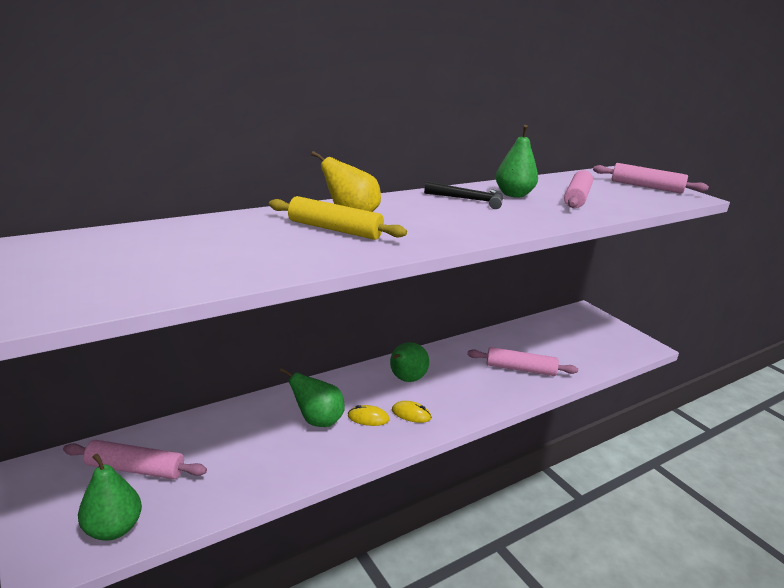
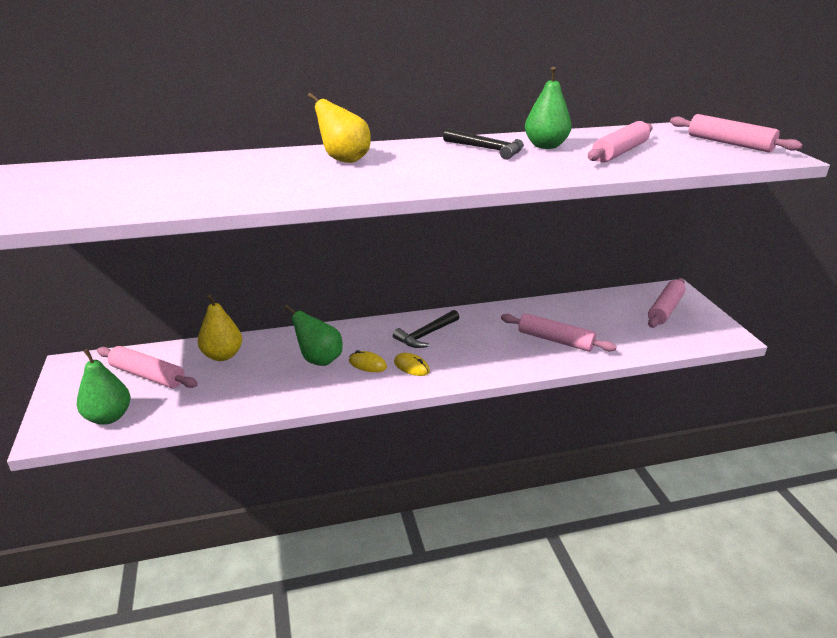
camera: 20 degrees right, 5 degrees up
yellow rolling pin [269,196,407,240] -> none
green pear [390,342,429,382] -> black hammer [393,310,459,348]
none -> yellow pear [198,294,242,361]
none -> pink rolling pin [648,278,686,328]

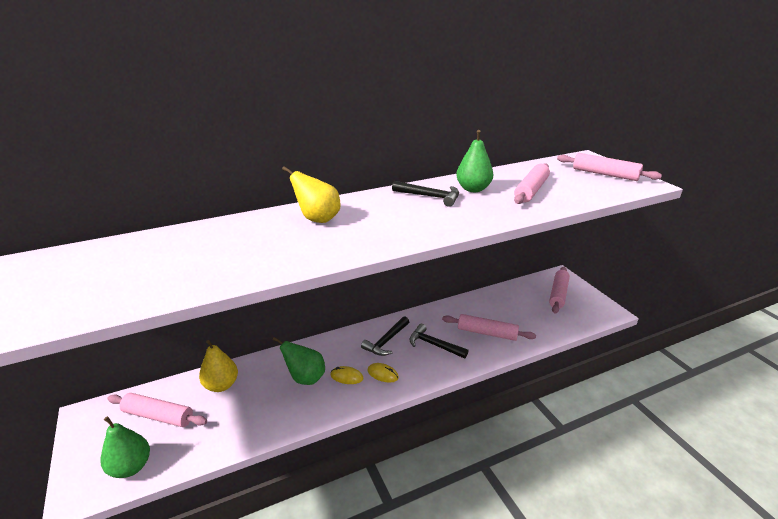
camera: 10 degrees left, 0 degrees up
none -> black hammer [409,324,468,359]

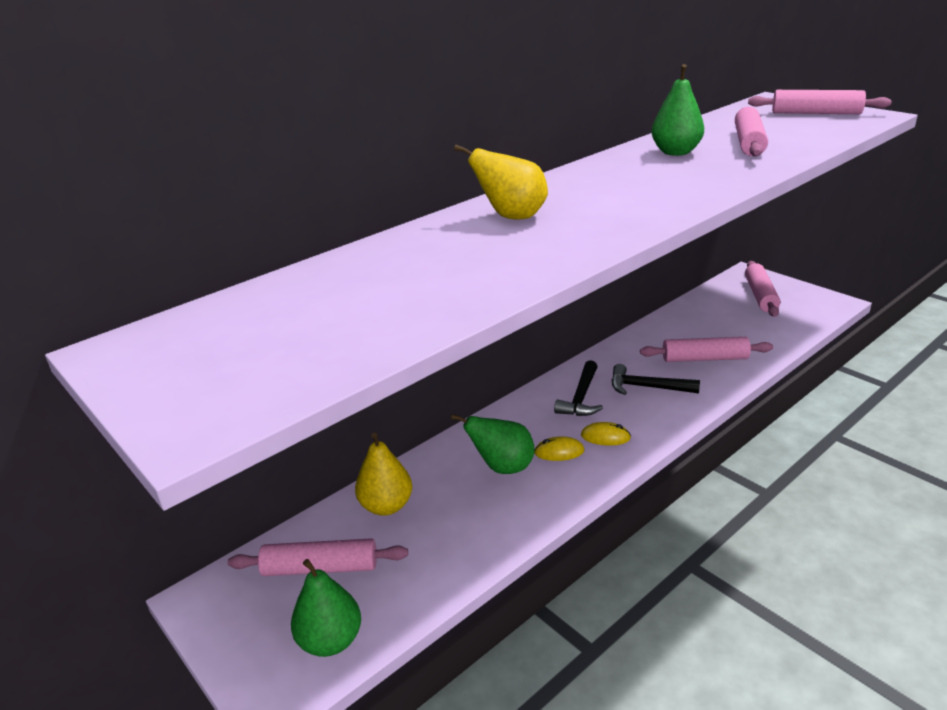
camera: 15 degrees left, 0 degrees up
black hammer [392,181,459,207] -> none

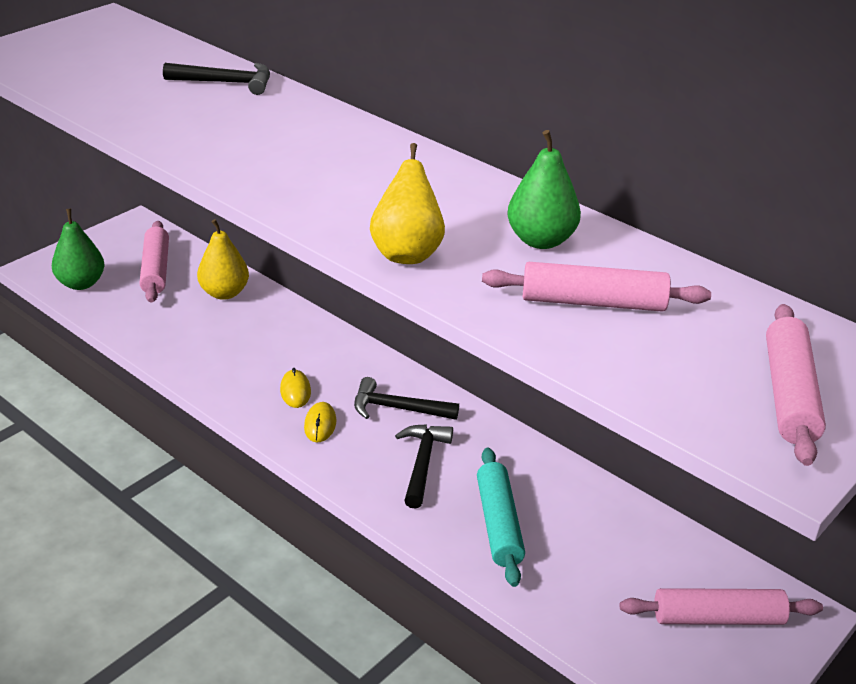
camera: 80 degrees right, 5 degrees up
green pear [451,414,535,474] -> none
yellow pear [454,144,548,220] -> yellow pear moved to [370,143,445,264]
pink rolling pin [640,337,773,362] -> turquoise rolling pin [477,448,525,587]
none -> black hammer [163,63,270,95]

